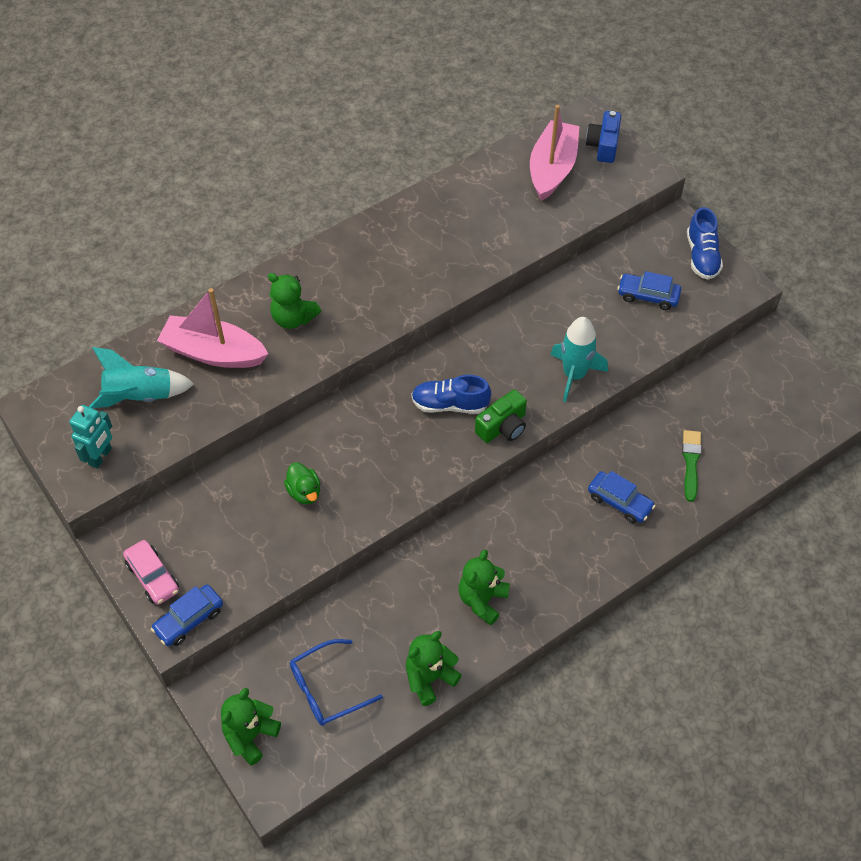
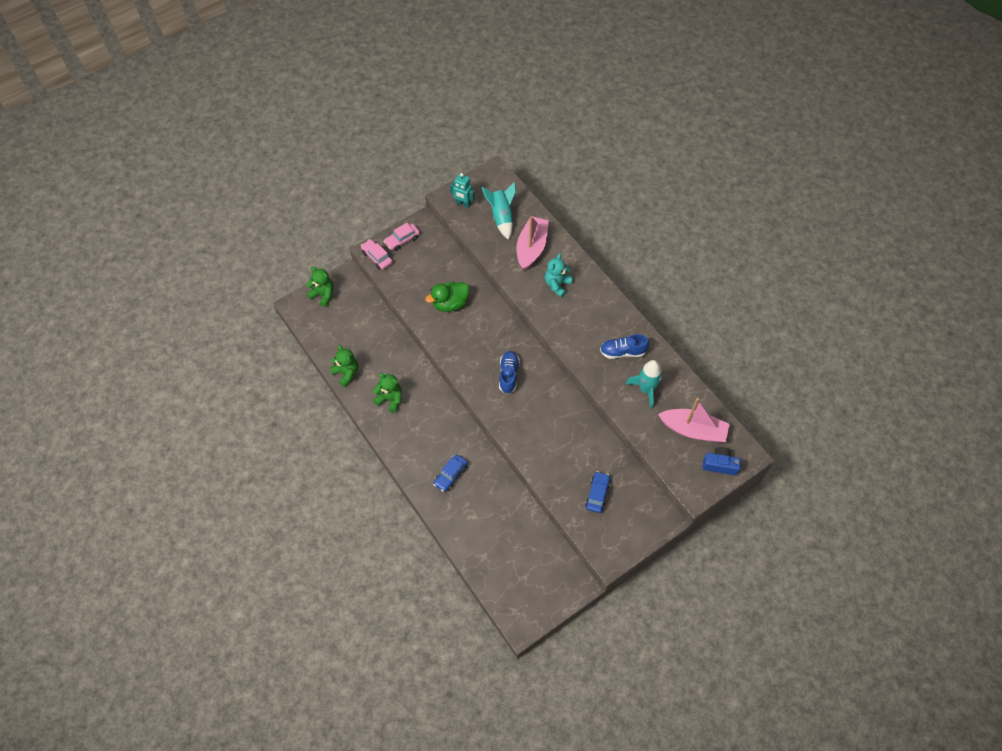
camera: 90 degrees right, 5 degrees up
blue car [151,585,223,646] -> pink car [361,239,393,270]
green teddy bear [268,273,321,329] -> turquoise teddy bear [545,253,573,297]
green duck [284,462,320,505] -> green duck [425,282,470,312], size x1.59
blue glasses [290,639,383,726] -> none
green camera [475,389,527,443] -> none
turquoise rocket [550,317,608,402] -> turquoise rocket moved to [626,360,663,409]
green brush [682,430,702,502] -> none
blue shoe [687,207,723,280] -> blue shoe moved to [600,334,649,359]

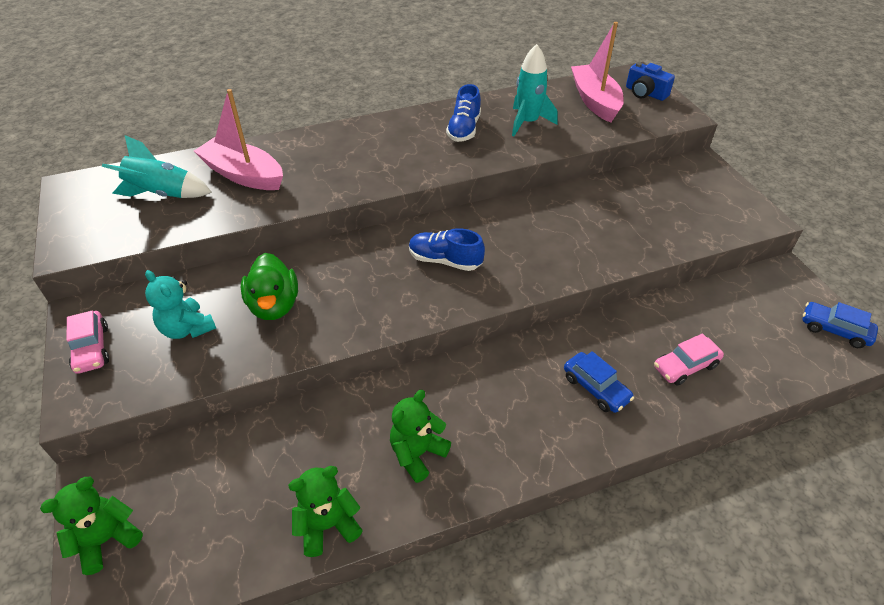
camera: 75 degrees left, 15 degrees down
pink car [361,239,393,270] -> pink car moved to [654,333,724,386]
turquoise robot [450,173,475,208] -> none
turquoise teddy bear [545,253,573,297] -> turquoise teddy bear moved to [145,270,216,339]
blue car [585,471,611,513] -> blue car moved to [803,302,878,348]
pink boat [658,398,730,442] -> pink boat turned 45 degrees counterclockwise [571,22,624,123]
blue camera [702,447,741,475] -> blue camera turned 75 degrees counterclockwise [626,62,675,101]

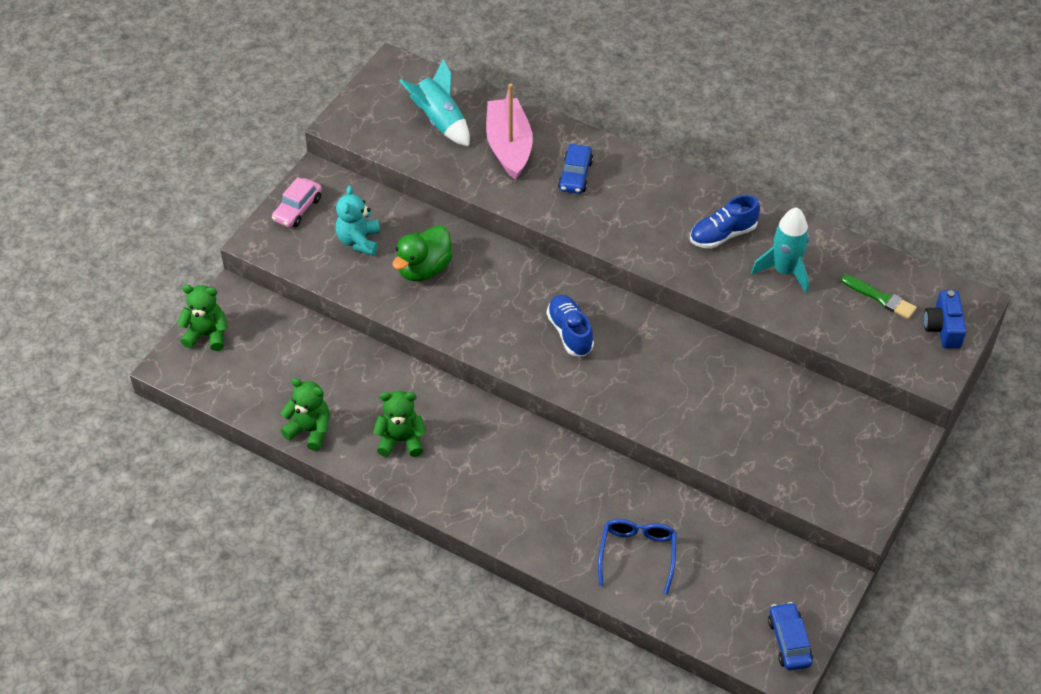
camera: 50 degrees right, 5 degrees up
blue car [564,351,634,413] -> blue car moved to [558,144,593,194]
pink boat [571,22,624,123] -> green brush [841,275,917,319]
pink car [654,333,724,386] -> blue glasses [598,519,677,595]

